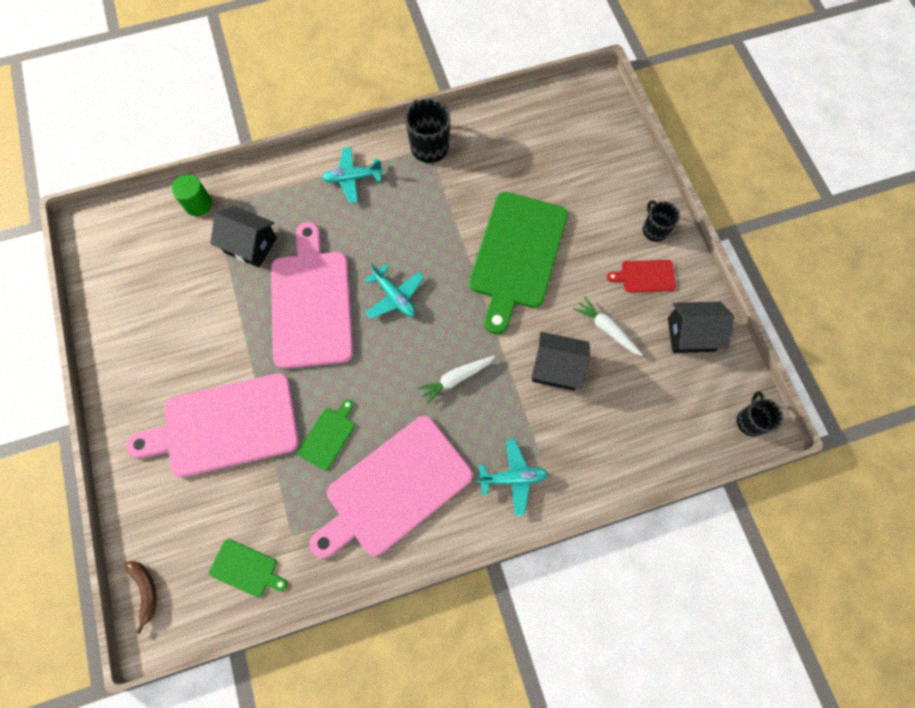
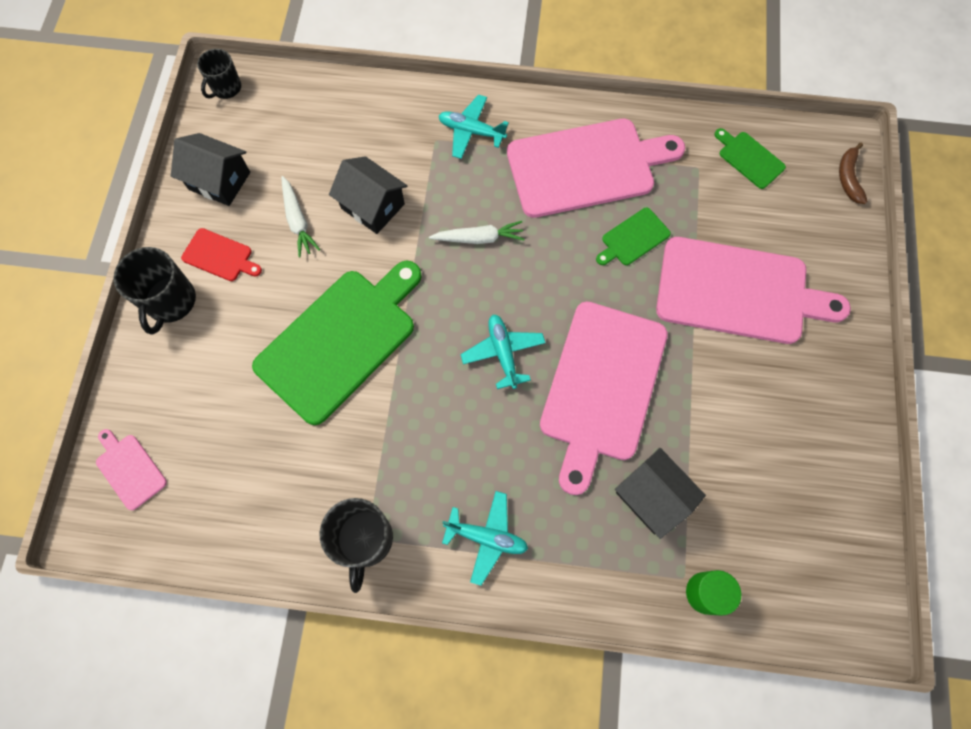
camera: 155 degrees left, 0 degrees up
black mug [643,200,680,242] -> black mug [113,247,196,335], size x1.54
none -> pink cutting board [96,429,167,510]

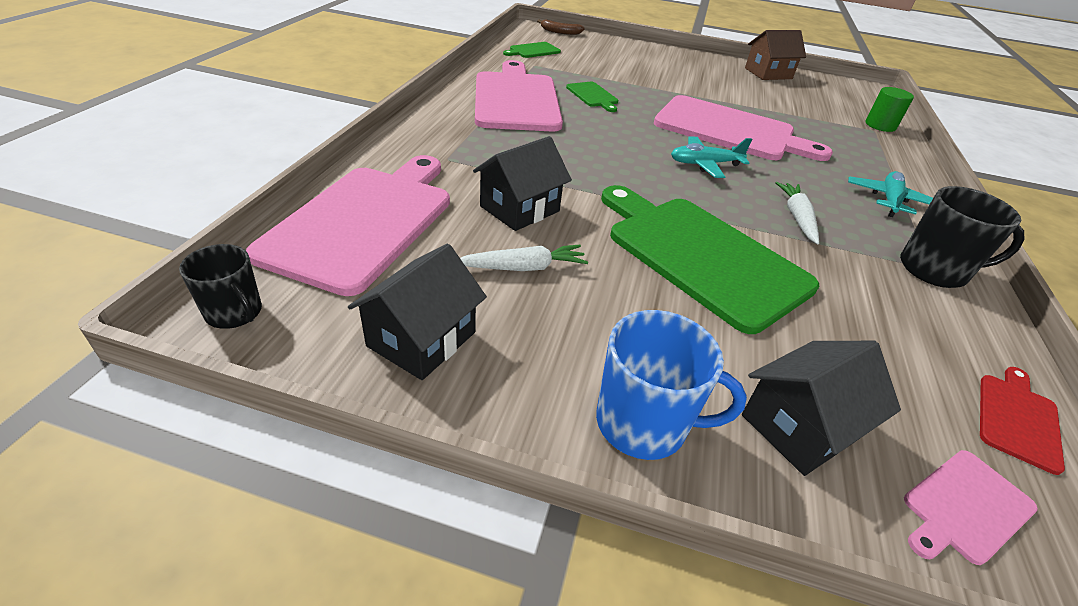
camera: 85 degrees left, 30 degrees down
black mug [113,247,196,335] -> blue mug [596,310,747,460]
red cutting board [181,228,262,281] -> red cutting board moved to [980,367,1065,475]
white carrot [429,221,524,244] -> white carrot moved to [775,182,819,244]
turquoise plane [439,94,509,159] -> none
black house [615,448,706,539] -> black house moved to [742,341,901,476]
pink cutting board [656,237,851,344] -> pink cutting board moved to [246,155,450,296]
none -> brown house [745,30,806,80]

